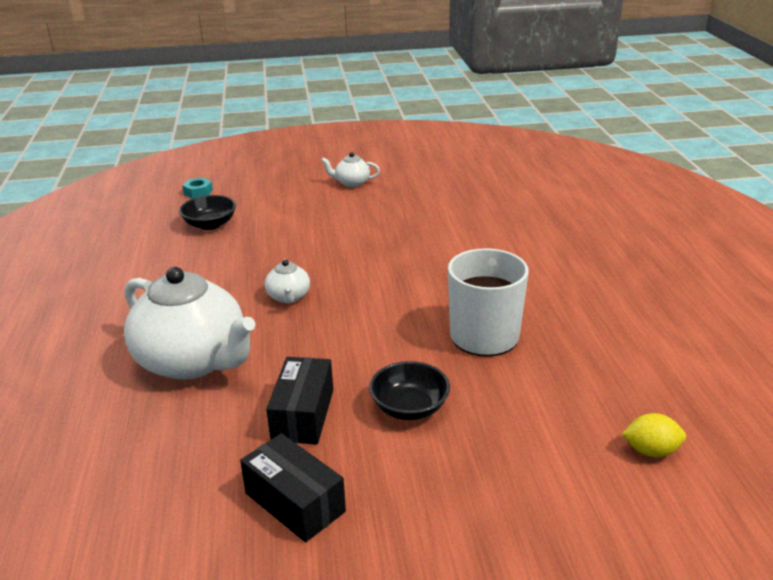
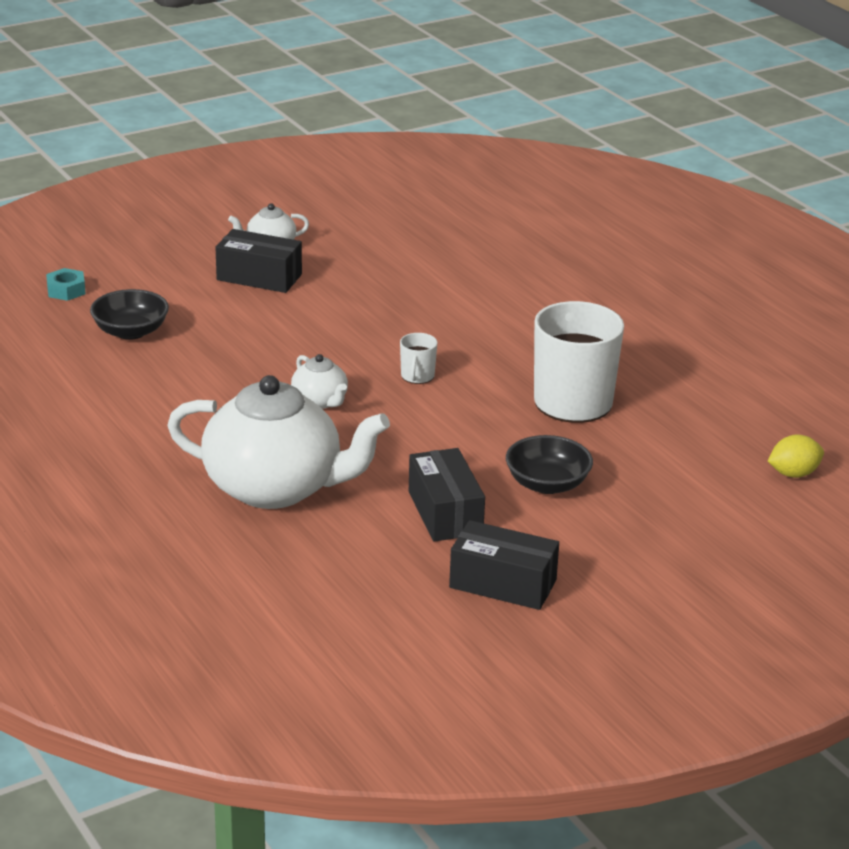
camera: 25 degrees left, 0 degrees up
none -> black box [215,229,302,293]
none -> white mug [400,333,438,384]

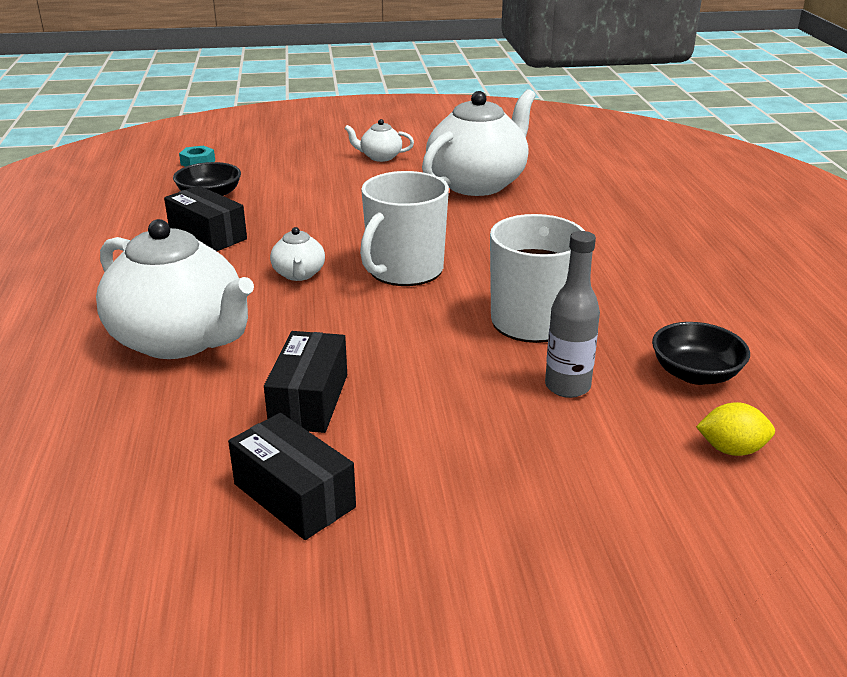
camera: 25 degrees right, 0 degrees up
black box [215,229,302,293] -> black box moved to [164,185,247,251]
white mug [400,333,438,384] -> white mug [360,171,449,286], size x2.31
black bowl [506,435,593,494] -> black bowl moved to [652,322,750,385]
none -> white teapot [422,89,536,196]
none -> grey bottle [545,231,600,398]

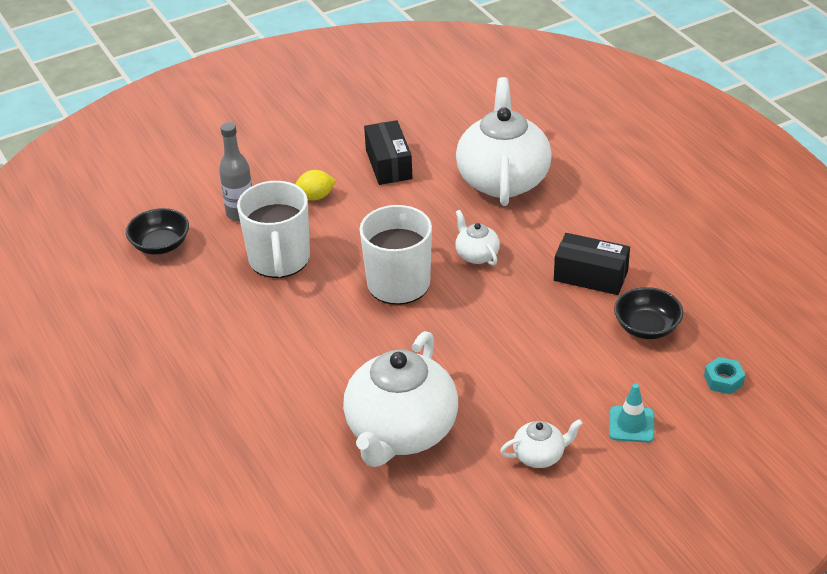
camera: 160 degrees right, 10 degrees up
white teapot [96,219,254,359] -> white teapot turned 75 degrees clockwise [456,77,552,206]
black box [228,413,356,540] -> none
yellow lemon [696,402,775,456] -> yellow lemon moved to [295,170,337,200]
none -> turquoise traffic cone [609,384,654,443]

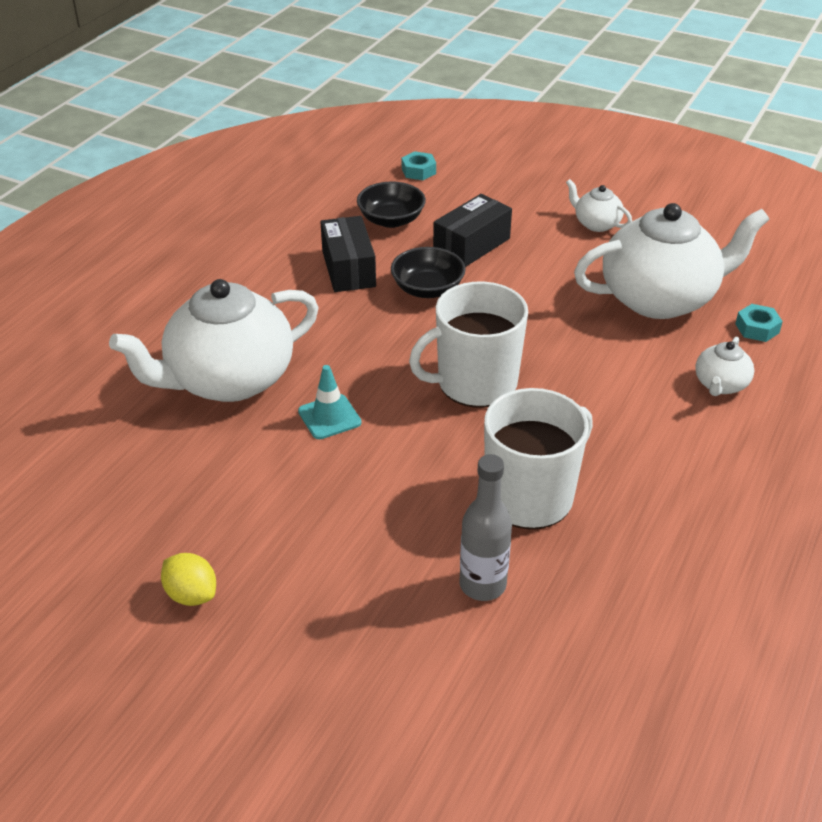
camera: 125 degrees left, 0 degrees up
black bowl [126,208,189,255] -> black bowl moved to [391,247,466,298]
yellow lemon [295,170,337,200] -> yellow lemon moved to [161,553,216,606]
black box [364,120,413,185] -> black box moved to [433,194,512,267]
white teapot [455,210,500,266] -> white teapot moved to [695,337,754,396]
turquoise traffic cone [609,384,654,443] -> turquoise traffic cone moved to [298,365,362,439]
none -> turquoise nut [735,304,783,342]

